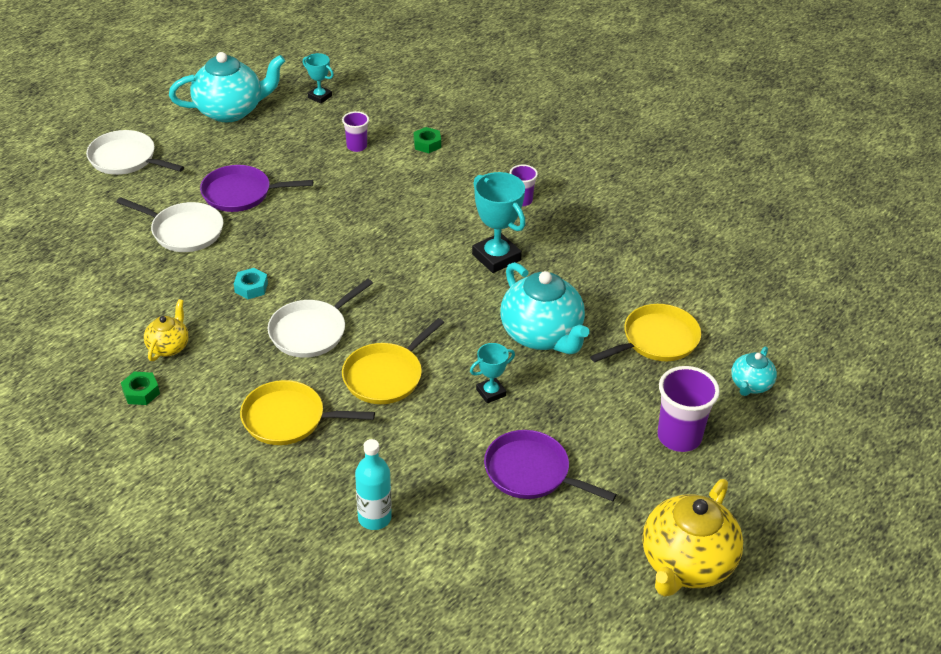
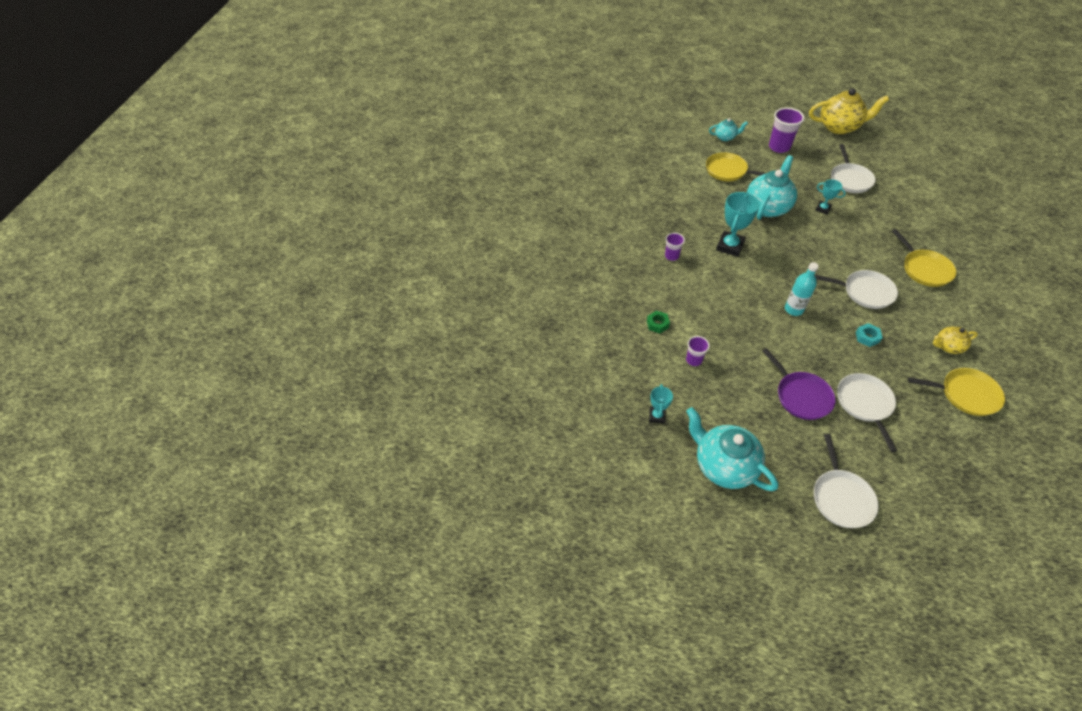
camera: 115 degrees left, 10 degrees up
green nut [121,372,160,405] -> none
yellow pan [342,318,444,404] -> yellow pan moved to [908,368,1005,416]
turquoise bottle [355,439,392,530] -> turquoise bottle moved to [785,262,819,316]
purple pan [484,430,617,502] -> white pan [831,144,876,193]

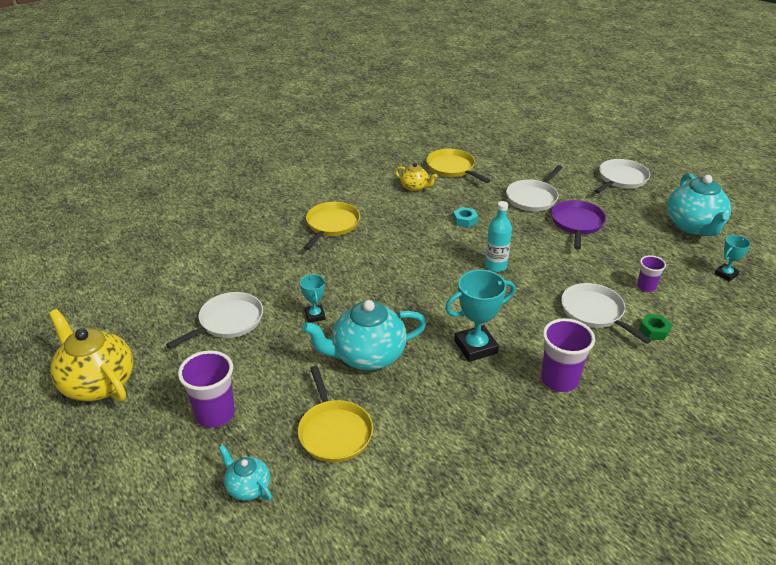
camera: 140 degrees left, 15 degrees down
purple cup [665,233,685,261] -> purple cup [541,318,595,392], size x1.73
white pan [815,270,898,309] -> white pan moved to [561,283,651,344]

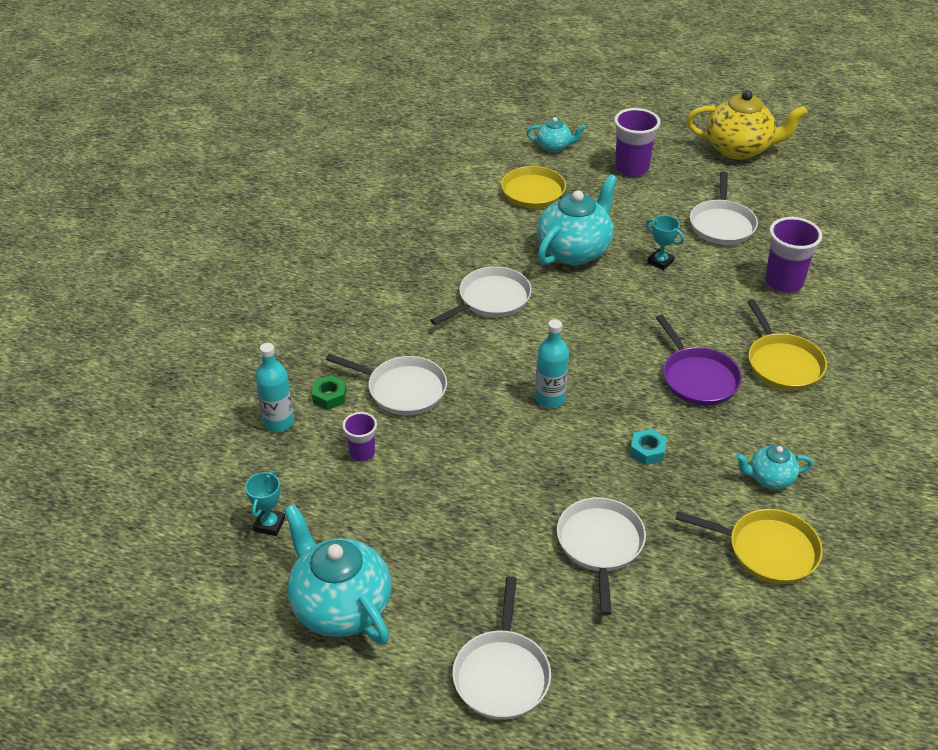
camera: 145 degrees right, 5 degrees up
yellow teapot [395,163,437,192] -> turquoise teapot [736,445,813,489]
turquoise trophy [445,270,516,362] -> white pan [430,266,532,325]
purple cup [541,318,595,392] -> purple cup moved to [765,217,822,293]
purple pan [551,200,606,250] -> purple pan moved to [656,315,742,406]
none -> turquoise bottle [255,343,294,432]

